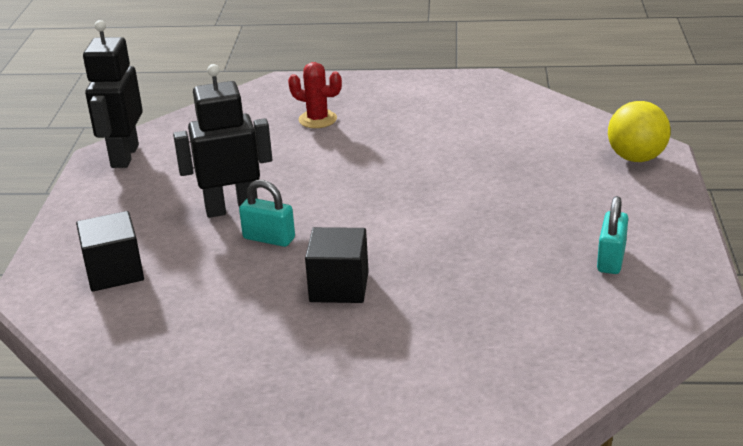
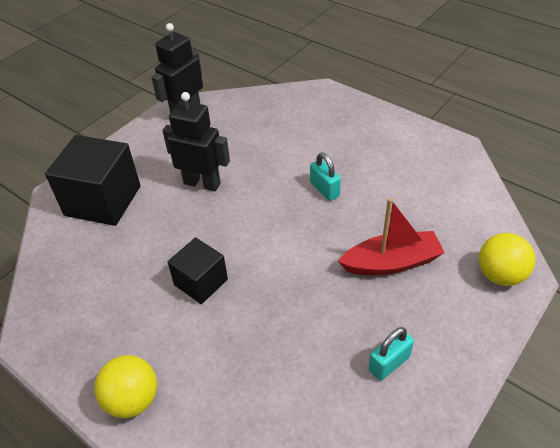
camera: 35 degrees right, 15 degrees up
black cube [76,211,144,292] -> black cube [45,135,141,226], size x1.69
turquoise padlock [239,180,295,247] -> turquoise padlock moved to [310,153,341,201]
red cactus [288,62,342,128] -> none
none -> yellow ball [94,355,157,418]
none -> red boat [338,198,445,275]

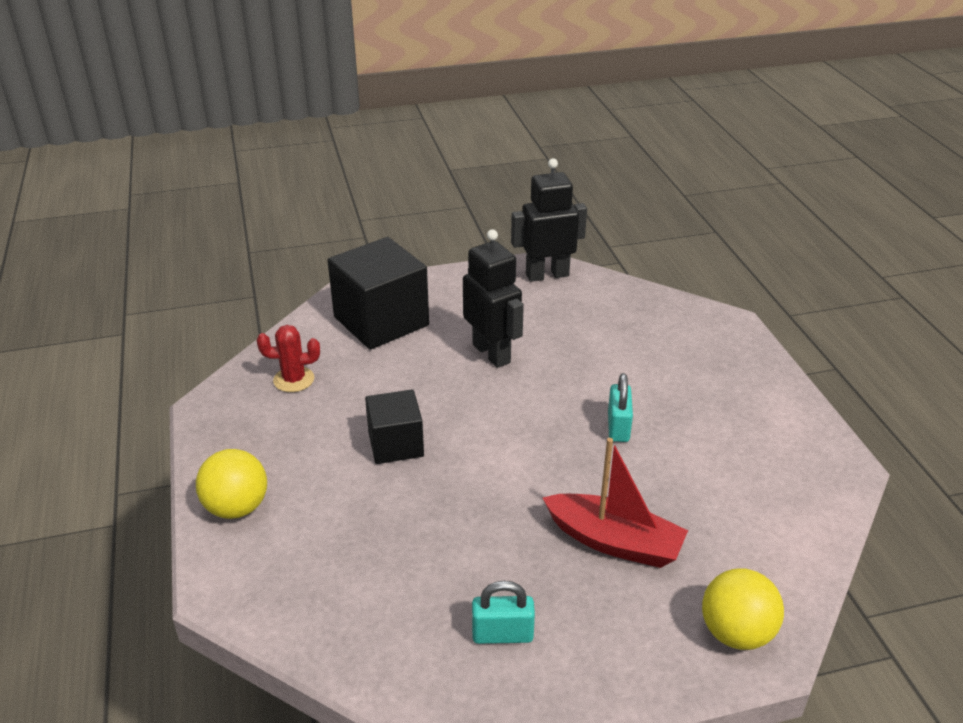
camera: 35 degrees right, 10 degrees down
none -> red cactus [257,325,320,392]

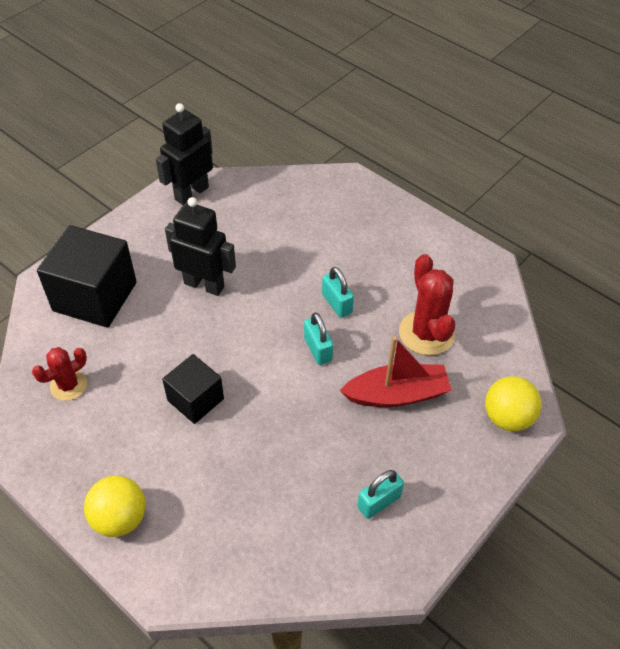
camera: 35 degrees left, 15 degrees up
none -> turquoise padlock [304,312,333,365]
none -> red cactus [399,254,455,355]

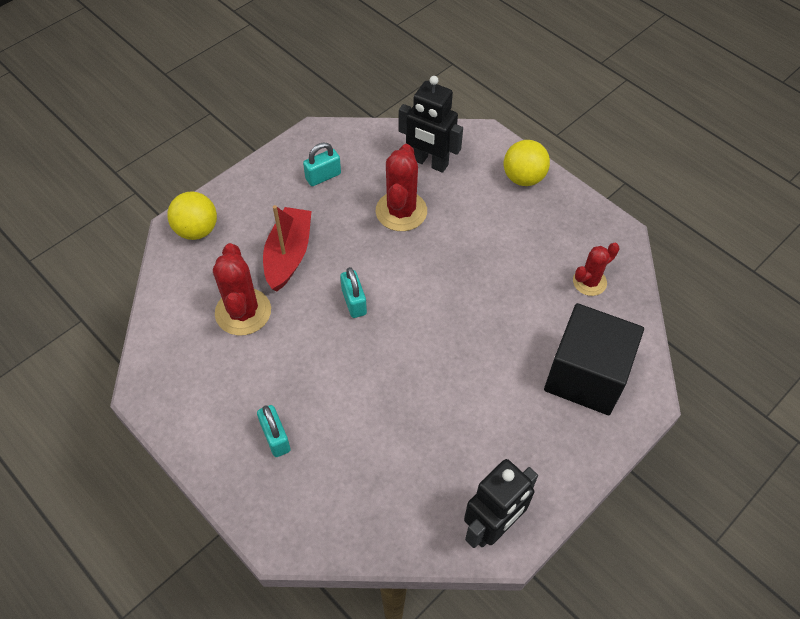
camera: 175 degrees left, 5 degrees up
black cube [162,354,224,424] -> none
black robot [165,197,236,296] -> black robot moved to [399,76,463,173]
turquoise padlock [322,267,354,318] -> turquoise padlock moved to [257,405,291,457]
red boat [340,336,451,407] -> red boat turned 105 degrees clockwise [263,205,312,291]
none -> red cactus [376,144,427,231]

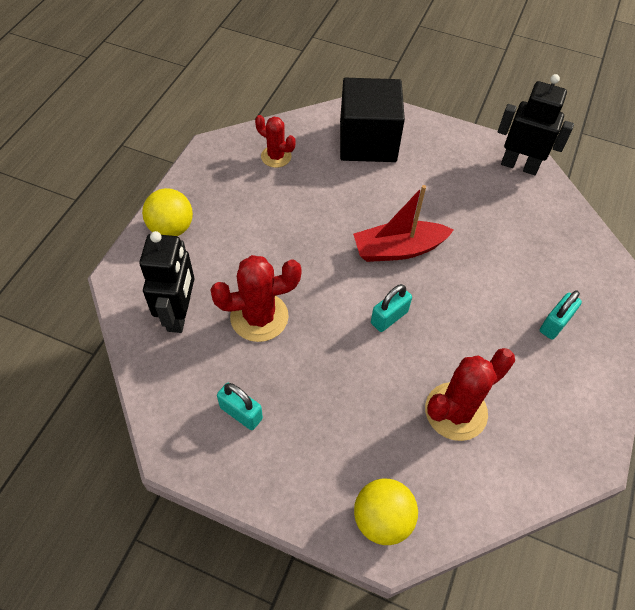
camera: 115 degrees left, 0 degrees up
red boat [263,205,312,291] -> red boat moved to [353,185,453,262]

